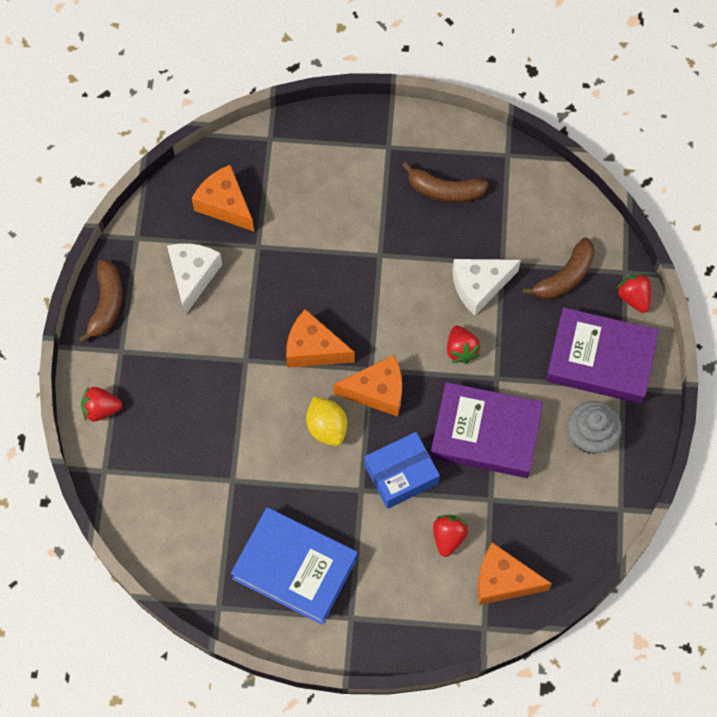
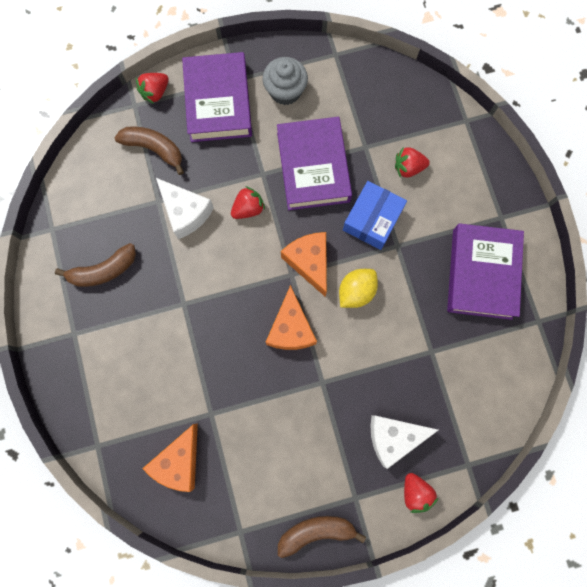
camera: 110 degrees left, 10 degrees up
white cheese [167,243,222,315] -> white cheese moved to [371,415,438,469]
blue book [231,507,357,625] -> purple book [447,223,524,320]
blue box [364,432,440,509] -> blue box turned 75 degrees clockwise [343,181,407,250]
brown banana [402,162,488,203] -> brown banana turned 75 degrees clockwise [55,243,136,287]
orange cheese [478,542,552,605] -> none

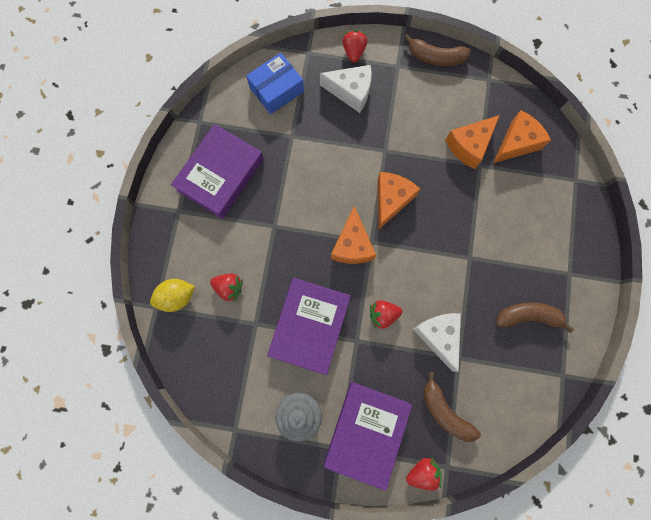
camera: 155 degrees left, 0 degrees up
yellow lemon [339,269,378,308] -> yellow lemon moved to [150,279,195,312]
blue box [343,181,407,250] -> blue box moved to [246,53,304,114]
none -> orange cheese [445,115,500,169]

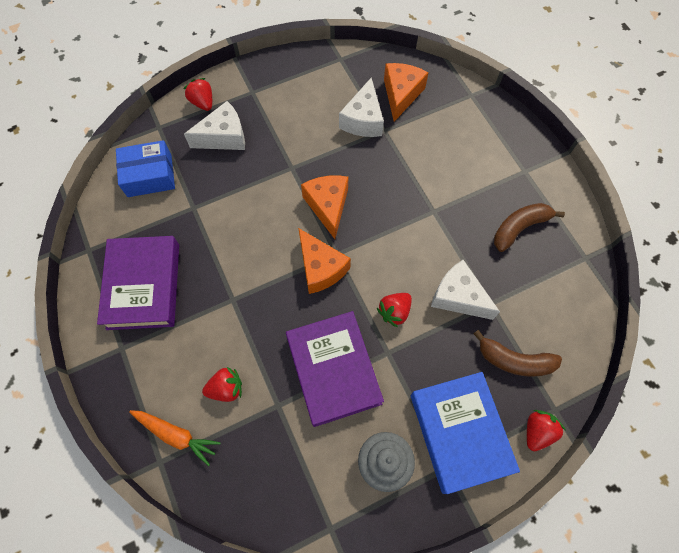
camera: 35 degrees left, 10 degrees down
yellow lemon [150,279,195,312] -> orange carrot [129,410,221,466]
blue box [246,53,304,114] -> blue box turned 60 degrees clockwise [116,140,175,197]
purple book [324,382,412,491] -> blue book [411,372,520,494]
brown banana [404,34,471,66] -> none
orange cheese [445,115,500,169] -> white cheese [339,77,384,137]

